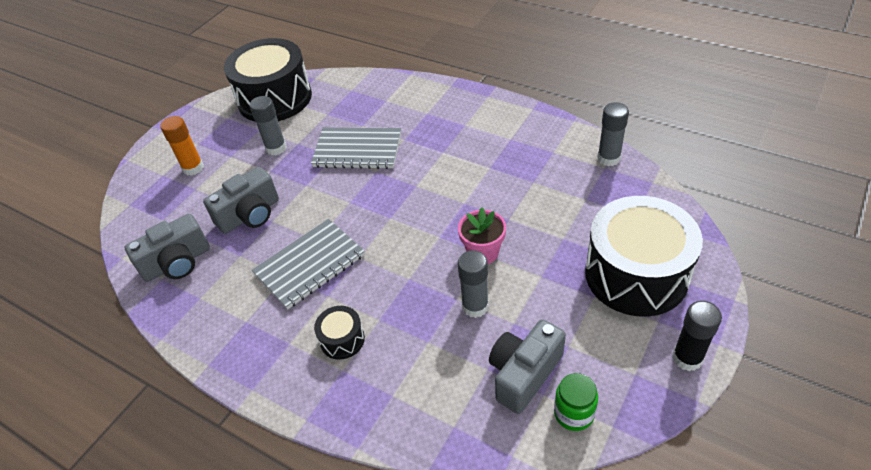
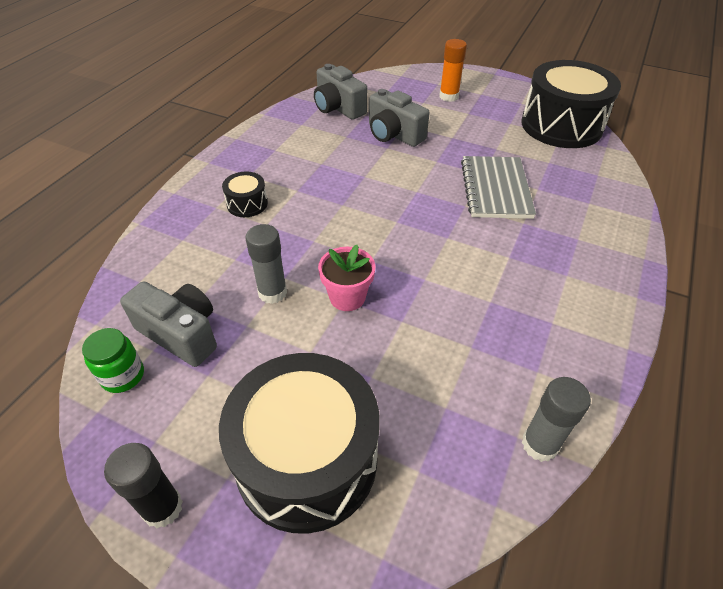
camera: 80 degrees right, 0 degrees up
grey glue stick [250,96,287,155] -> none
grey notebook [252,219,365,310] -> none

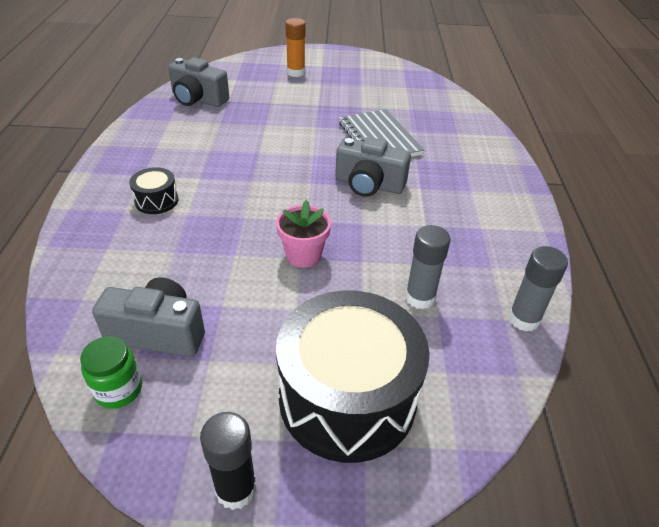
camera: 25 degrees left, 5 degrees down
grey glue stick [245,224,287,304] -> grey glue stick moved to [405,225,451,309]
grey camera [369,89,430,147] -> grey camera moved to [335,137,411,197]
black drum [521,60,621,148] -> none

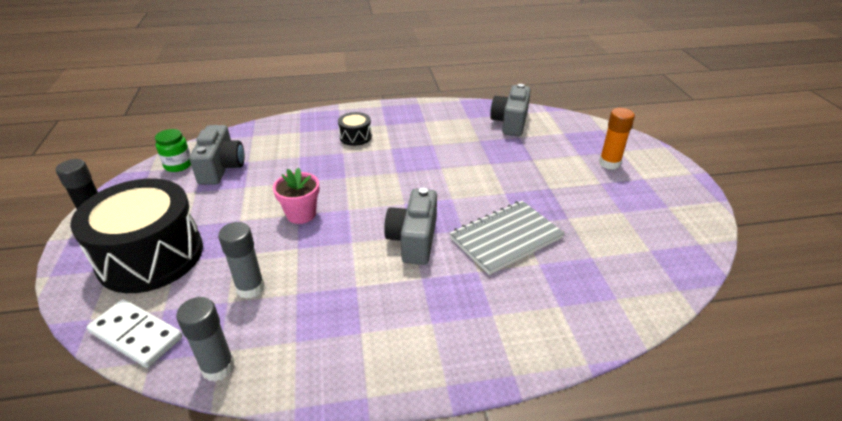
camera: 80 degrees right, 5 degrees down
none -> white domino [87,299,182,368]

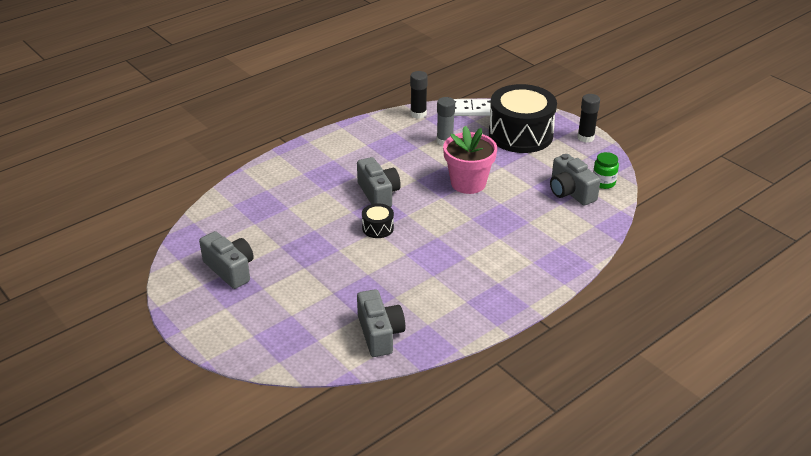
camera: 150 degrees right, 0 degrees up
grey glue stick [176,297,235,381] -> black glue stick [410,71,428,119]
pink flower pot [273,168,319,224] -> pink flower pot [443,126,497,194], size x1.57
black drum [338,112,372,146] -> black drum moved to [362,203,394,238]
grey notebook [450,201,564,275] -> none
orange glue stick [599,108,635,170] -> none
none -> grey camera [199,231,254,289]

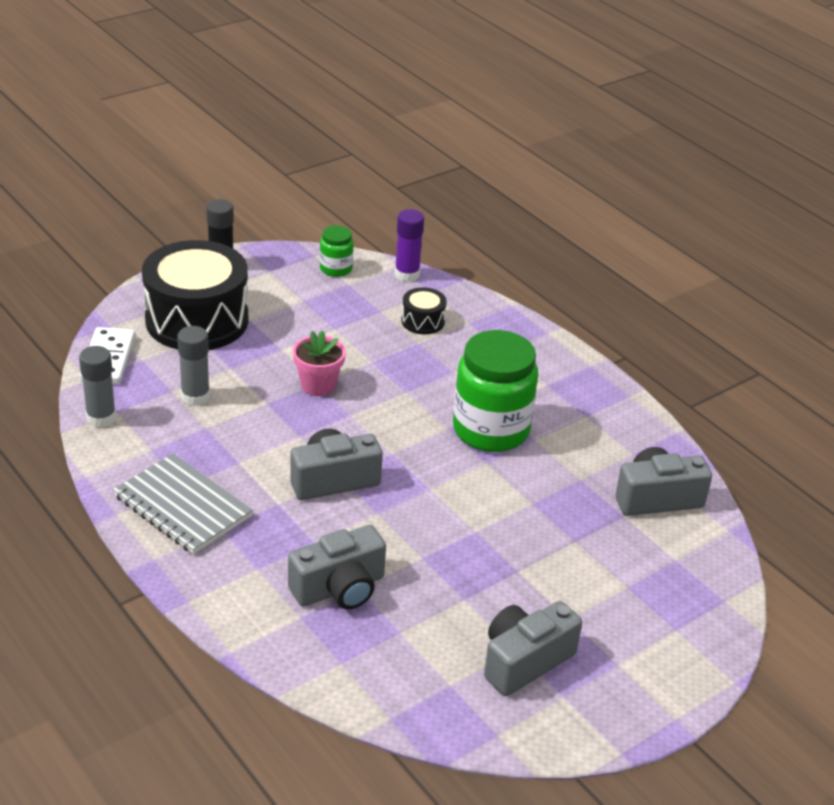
camera: 90 degrees left, 0 degrees up
black drum [362,203,394,238] -> black drum moved to [402,287,447,335]
black glue stick [410,71,428,119] -> grey glue stick [79,346,116,428]
pink flower pot [443,126,497,194] -> pink flower pot [293,330,346,396], size x0.64
grey camera [550,154,601,205] -> grey camera moved to [288,525,386,609]
none -> grey notebook [113,453,253,554]
none -> purple glue stick [395,209,424,282]
none -> green jar [453,330,538,452]

